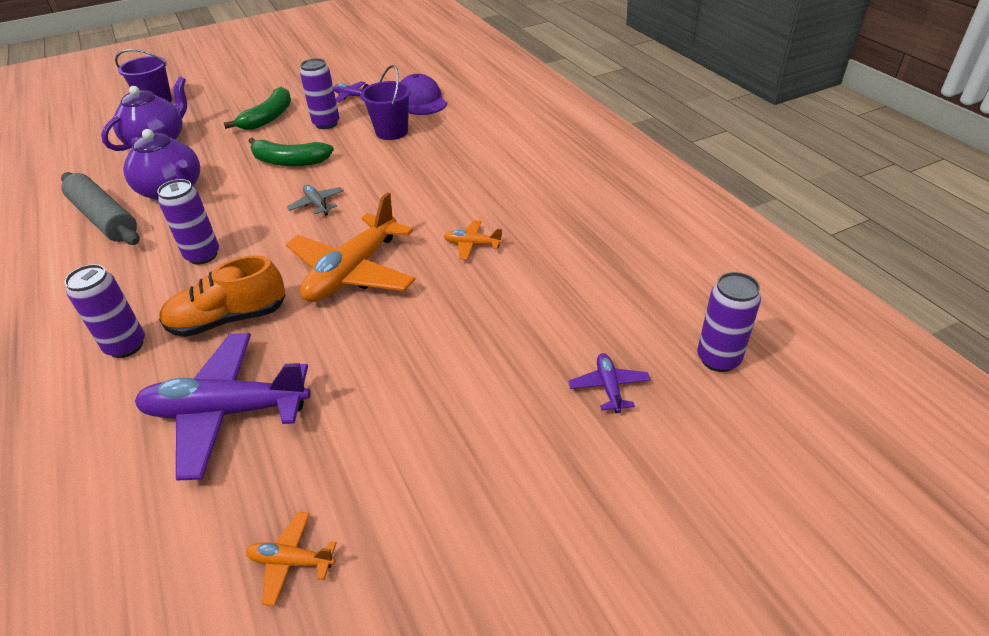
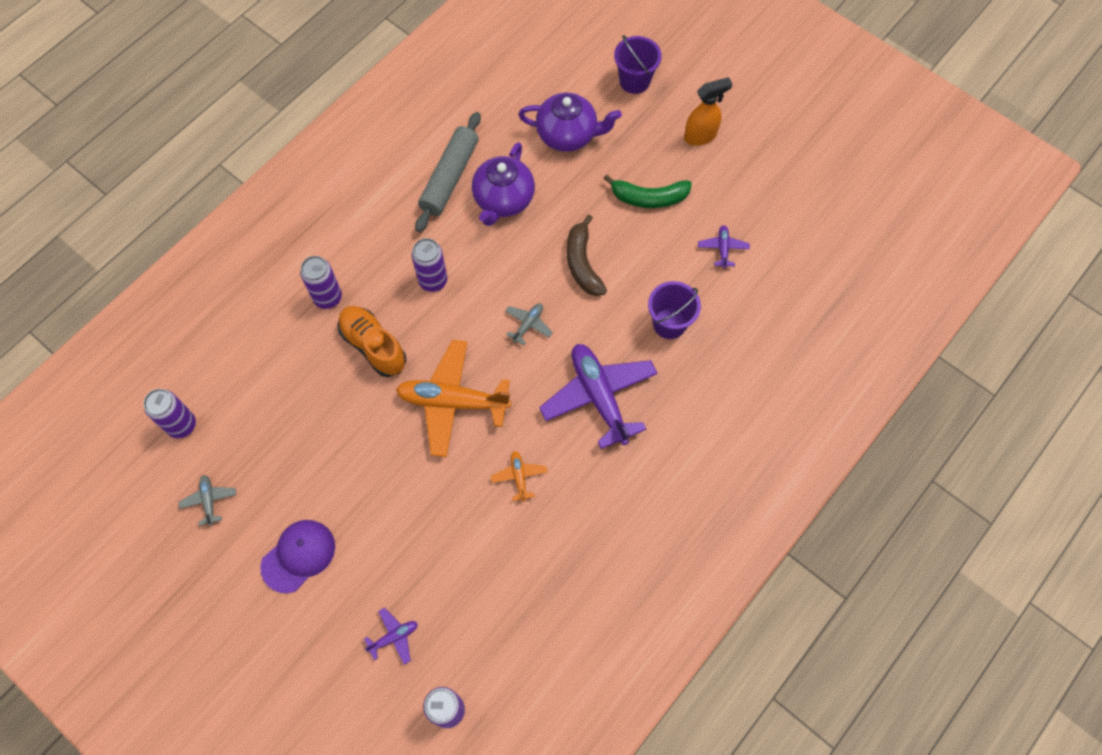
camera: 65 degrees right, 25 degrees up
purple plane [135,333,311,481] -> purple plane moved to [539,344,658,449]
orange plane [246,512,337,606] -> grey plane [179,475,236,526]
green banana [248,138,334,166] -> brown banana [567,215,607,296]
purple can [300,58,340,129] -> purple can moved to [144,389,196,438]
purple cap [400,74,447,115] -> purple cap moved to [260,520,335,593]
none -> orange spray bottle [684,77,733,146]

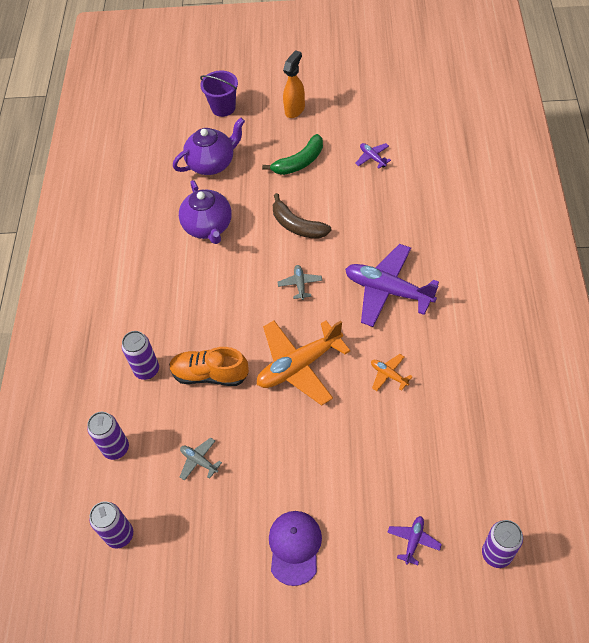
camera: 35 degrees left, 10 degrees down
grey plane [179,475,236,526] -> grey plane moved to [180,437,222,481]
purple can [411,238,447,292] -> purple can moved to [87,412,129,460]
grey rolling pin [415,112,481,232] -> none
purple bucket [648,281,701,339] -> none

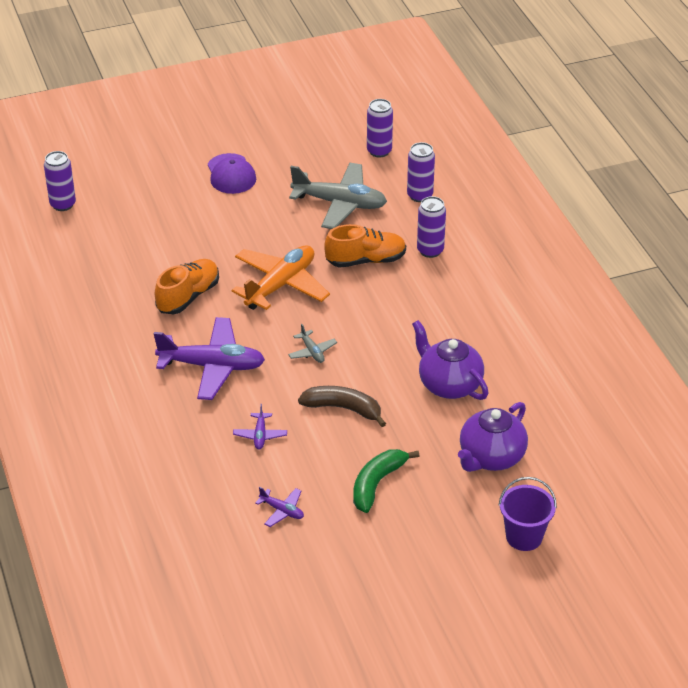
camera: 155 degrees right, 15 degrees down
grey plane [180,437,222,481] -> grey plane [289,163,387,229], size x2.25
orange spray bottle [283,50,305,118] -> none
orange plane [371,354,413,391] -> orange shoe [155,259,219,314]
purple plane [387,516,442,565] -> purple plane moved to [233,404,287,449]

